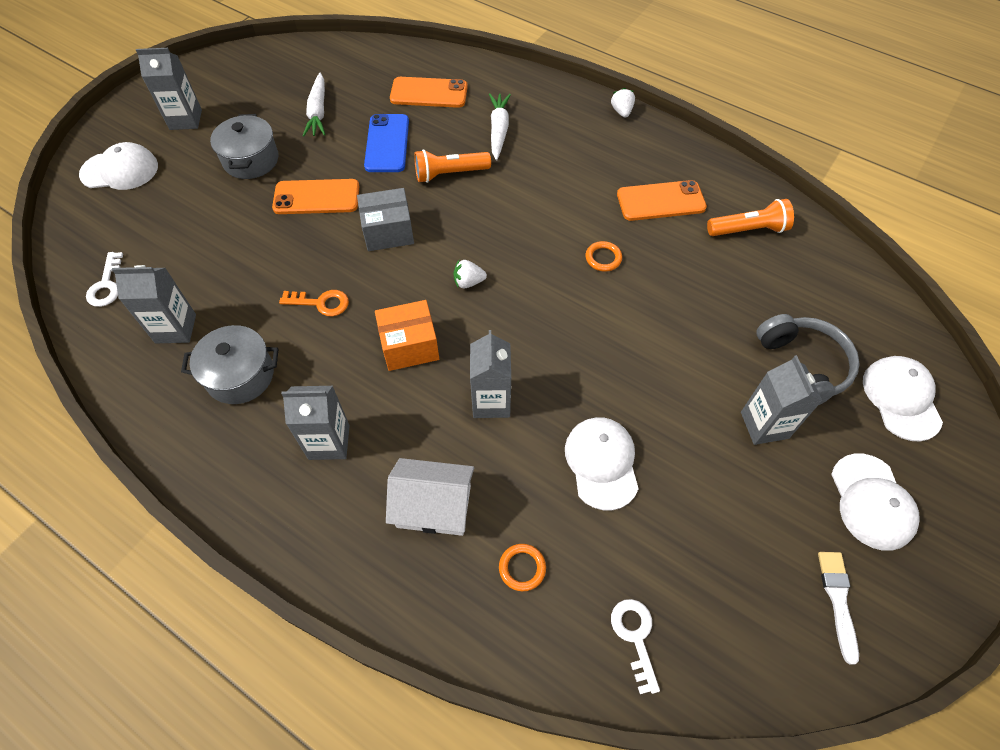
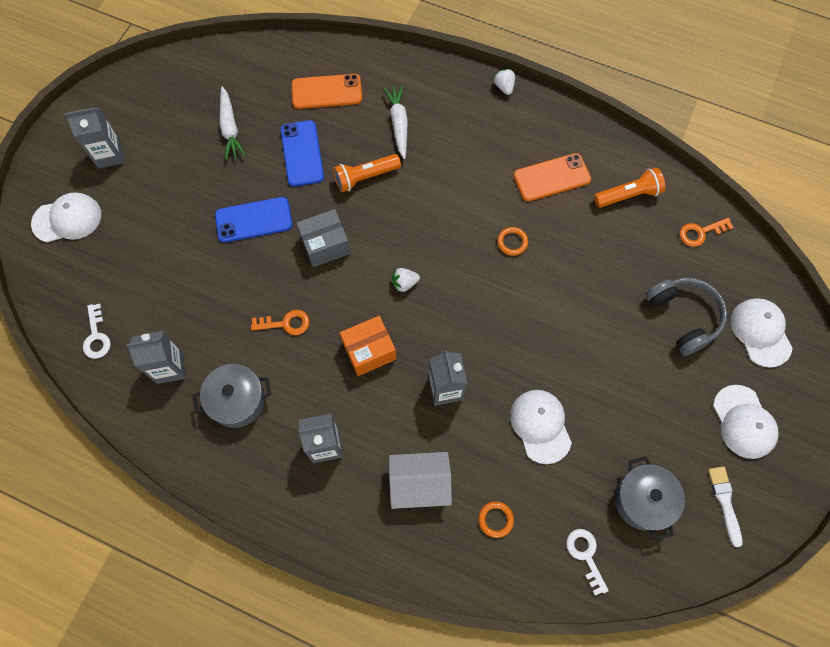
camera: 10 degrees left, 10 degrees up
grey pot [210,114,278,179] -> grey pot moved to [615,456,685,540]
orange phone [272,179,359,214] -> blue phone [215,197,293,243]
grey carton [741,355,822,445] -> none
none -> orange key [680,218,734,247]

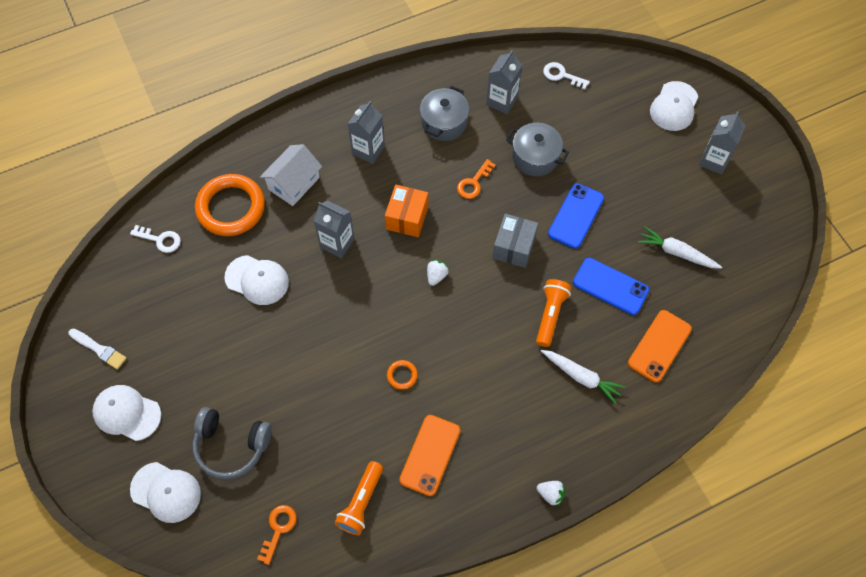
camera: 130 degrees right, 5 degrees down
orange ring [478,501,514,538] -> orange ring [195,174,265,236], size x2.43
grey pot [615,456,685,540] -> grey pot moved to [506,123,569,176]

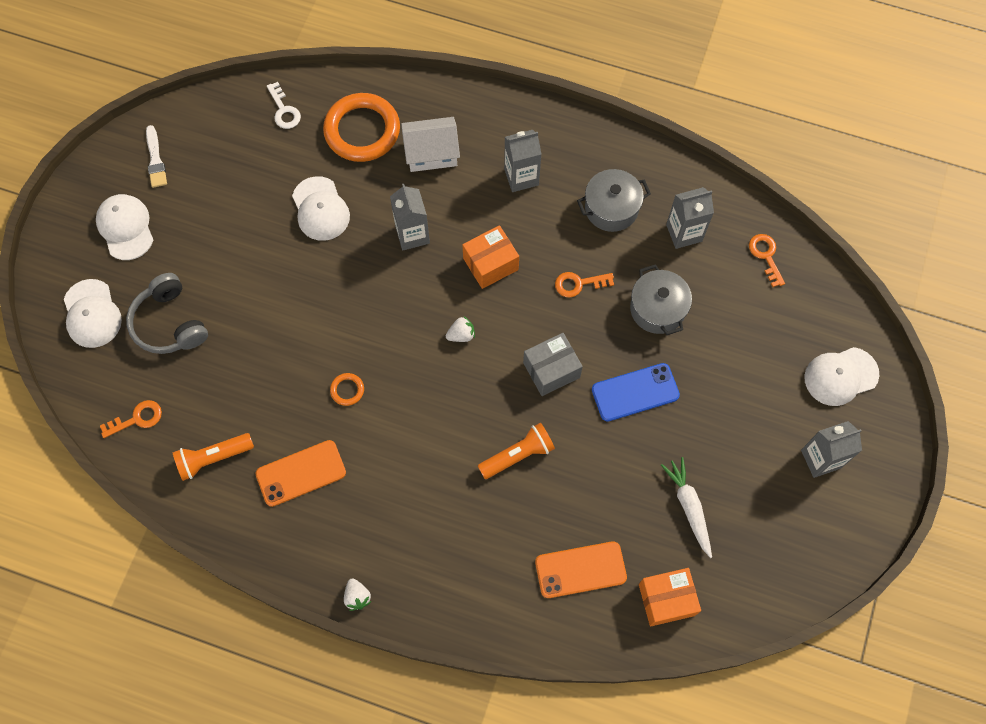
camera: 45 degrees right, 5 degrees up
white carrot [541,350,626,404] -> none
white key [543,62,590,90] -> orange key [749,234,785,287]
blue phone [573,258,649,315] -> none
none -> orange box [639,568,701,626]

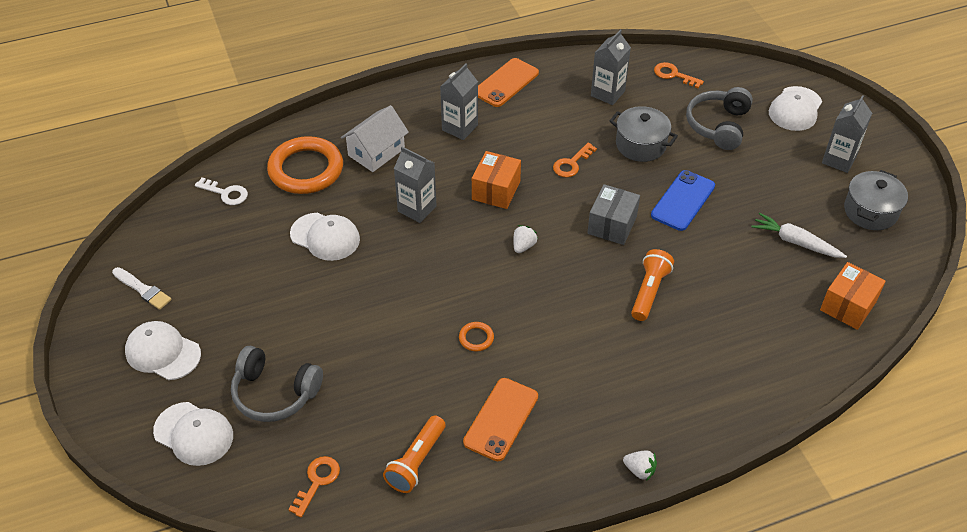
camera: 40 degrees left, 20 degrees down
orange phone [535,541,627,598] -> orange phone moved to [478,58,539,107]
grey pot [577,169,651,232] -> grey pot moved to [844,170,908,230]
none -> grey headphones [686,87,753,150]

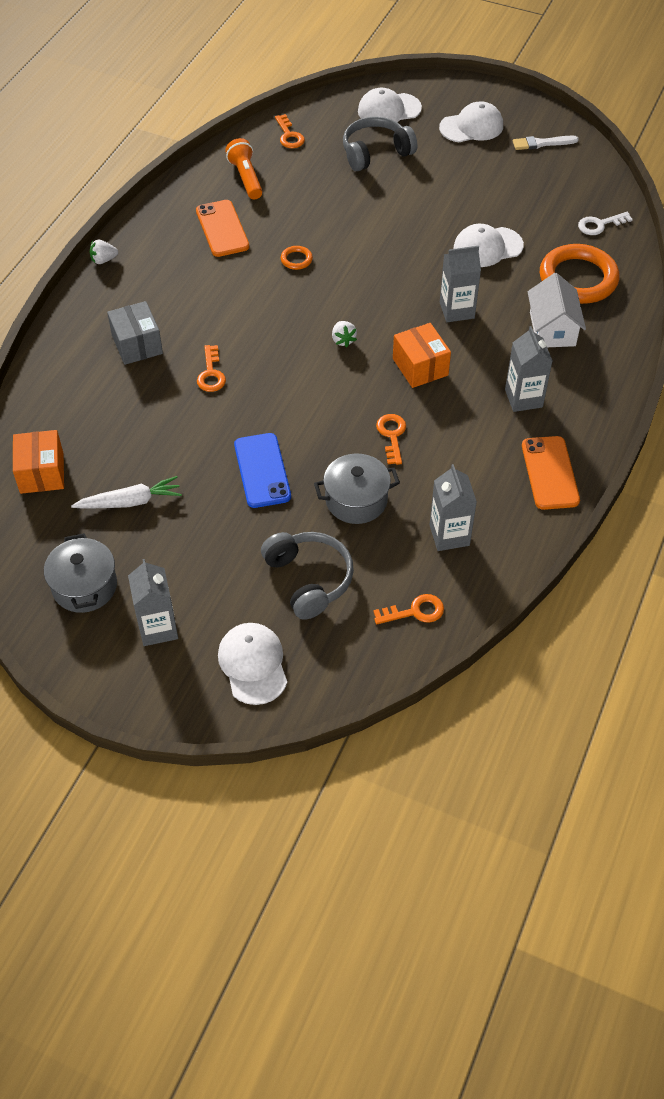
camera: 135 degrees right, 5 degrees up
grey box [588,184,640,245] -> grey box moved to [107,301,163,365]
orange flashlight [631,249,674,321] -> orange key [197,345,226,392]

